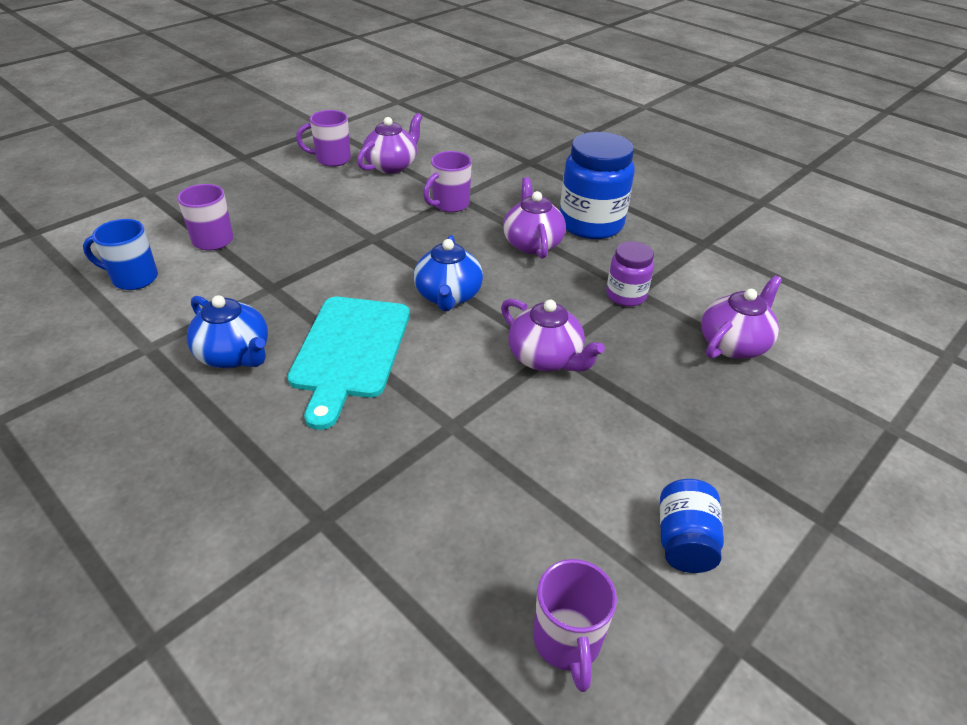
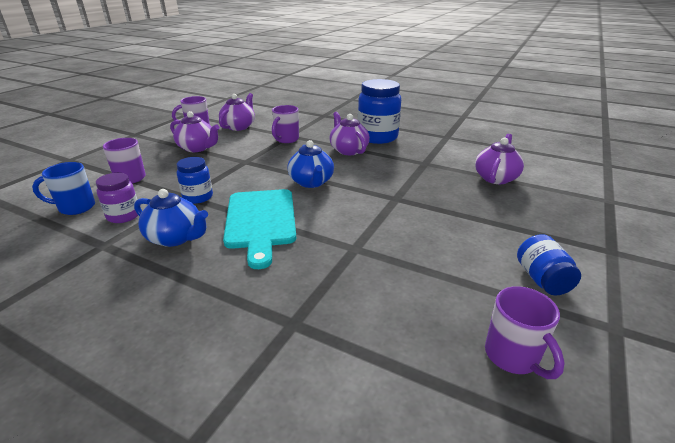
camera: 15 degrees left, 10 degrees down
purple teapot [501,299,605,371] -> purple teapot moved to [170,111,220,152]
purple jar [606,241,654,307] -> purple jar moved to [96,173,138,223]
none -> blue jar [177,157,213,204]

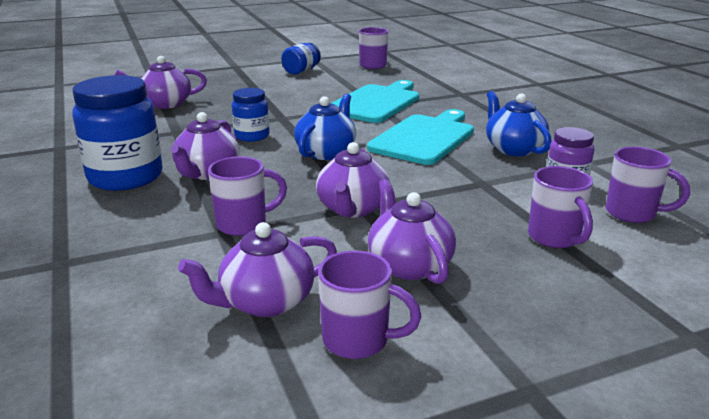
camera: 140 degrees left, 5 degrees down
blue mug [32,162,95,215] -> purple mug [606,147,690,223]
blue jar [177,157,213,204] -> blue jar moved to [232,88,270,142]
none -> purple teapot [316,142,390,218]
none -> turquoise cutting board [331,80,419,123]

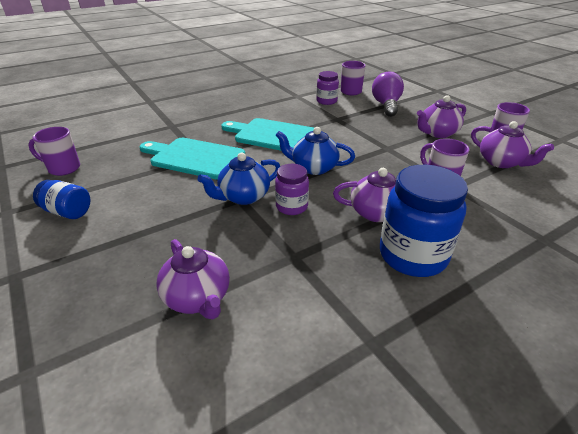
camera: 100 degrees left, 10 degrees up
blue jar [232,88,270,142] -> purple jar [275,164,309,215]
purple teapot [316,142,390,218] -> none
blue teapot [486,91,552,156] -> blue teapot moved to [197,153,280,205]
purple mug [528,166,593,248] -> purple light bulb [372,72,404,117]

